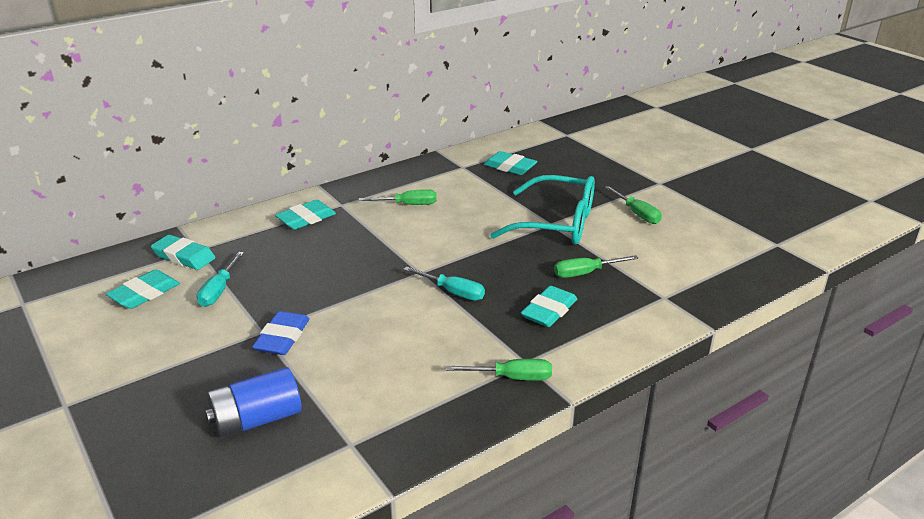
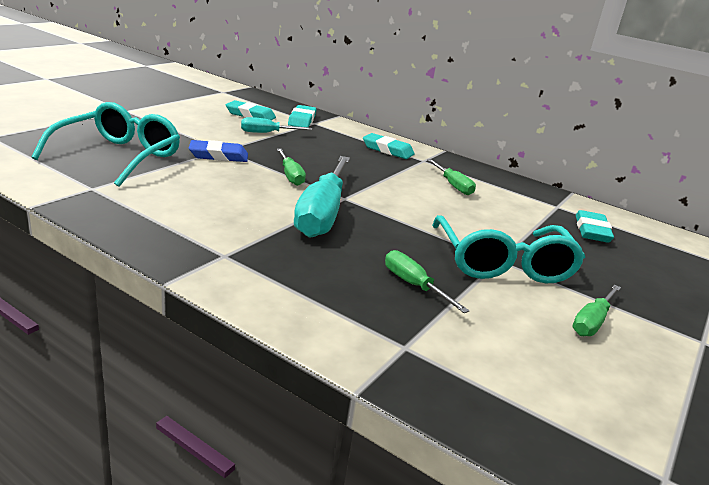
camera: 65 degrees right, 5 degrees down
blue battery [205,367,302,438] -> turquoise glasses [32,102,180,187]
turquoise screwdriver [403,266,485,301] -> turquoise screwdriver [294,156,350,238], size x1.98
green screwdriver [446,359,552,381] -> green screwdriver moved to [277,148,306,186]
turquoise eraser [521,286,577,327] -> none

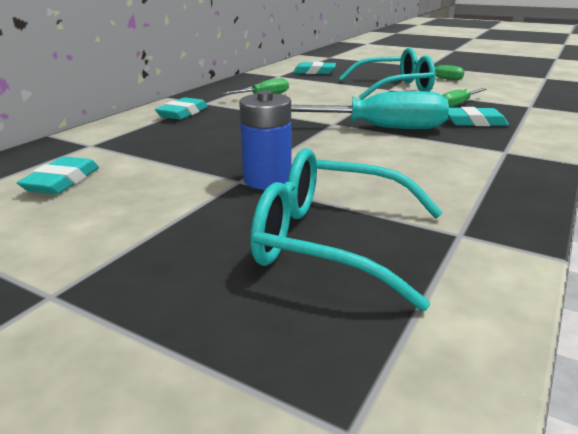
camera: 90 degrees left, 0 degrees up
blue eraser [189,140,248,162] -> blue battery [239,91,292,189]
turquoise screwdriver [241,117,312,133] -> none
green screwdriver [277,148,306,186] -> none
turquoise eraser [288,105,317,127] -> turquoise eraser moved to [448,107,509,126]

